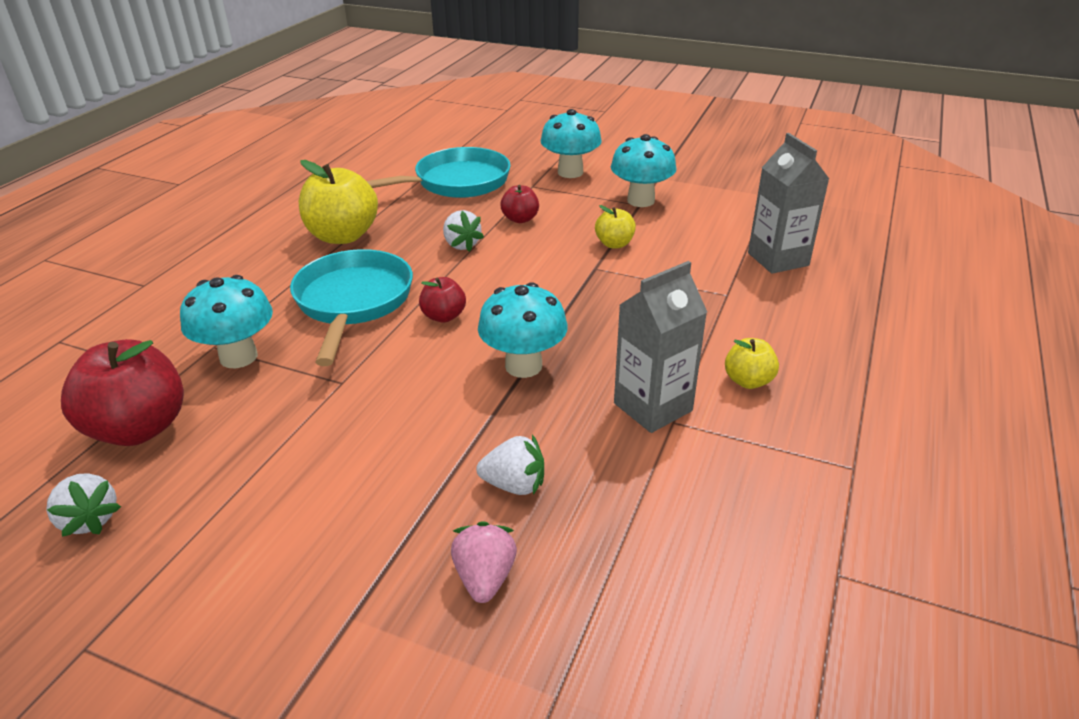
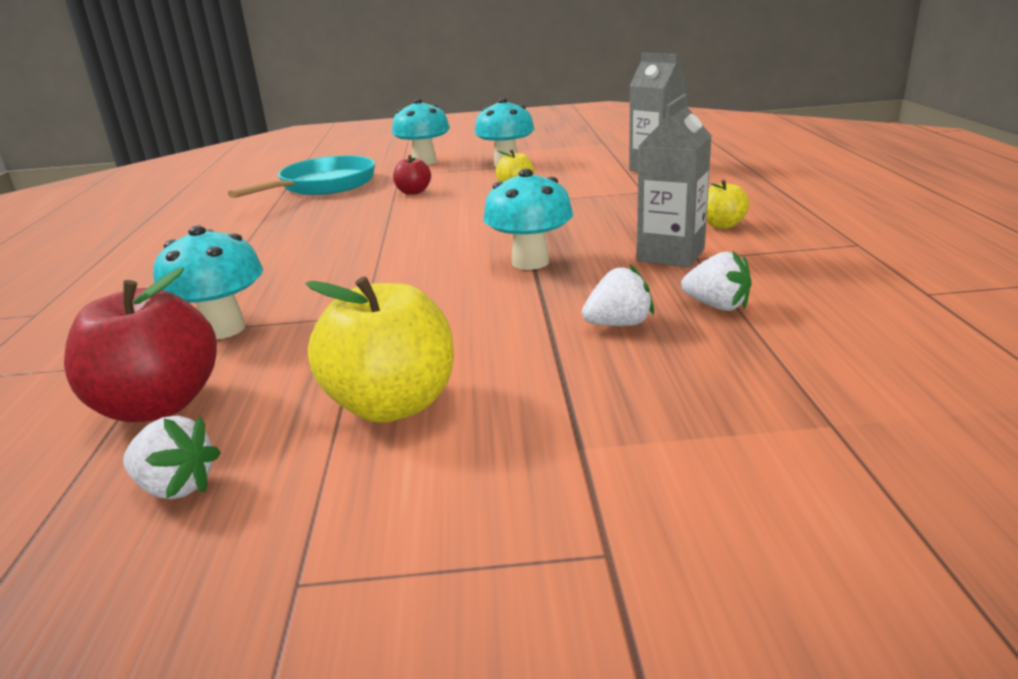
camera: 25 degrees left, 10 degrees down
turquoise pan [290,249,413,366] -> none
yellow apple [299,160,378,244] -> yellow apple moved to [306,276,454,423]
red apple [419,277,466,323] -> none
white strawberry [443,210,484,252] -> white strawberry moved to [681,250,752,311]
pink strawberry [451,521,517,603] -> none

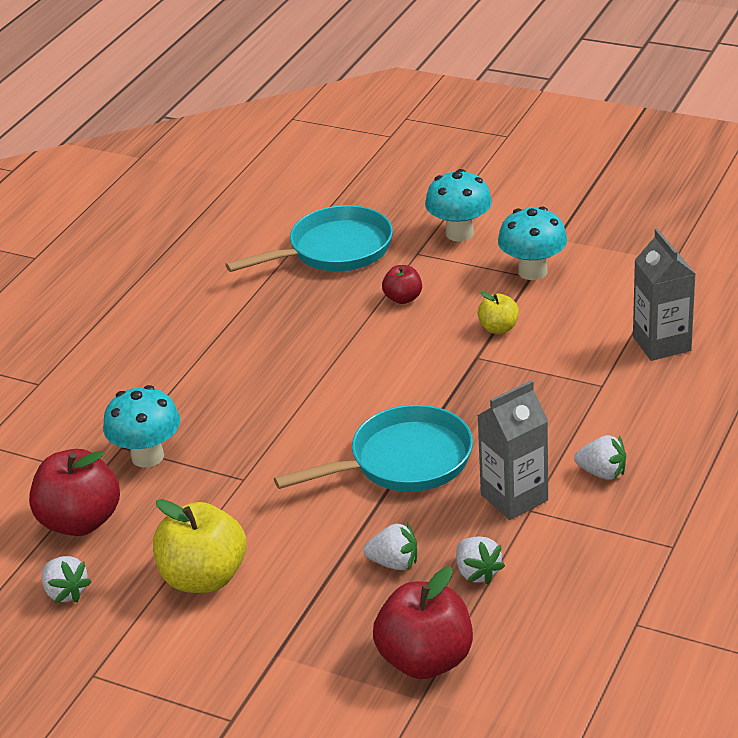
camera: 30 degrees right, 10 degrees up
turquoise mushroom [483,169,573,270] -> turquoise pan [274,405,473,492]
yellow apple [706,180,749,229] -> white strawberry [574,435,626,480]
none -> red apple [373,566,473,679]

